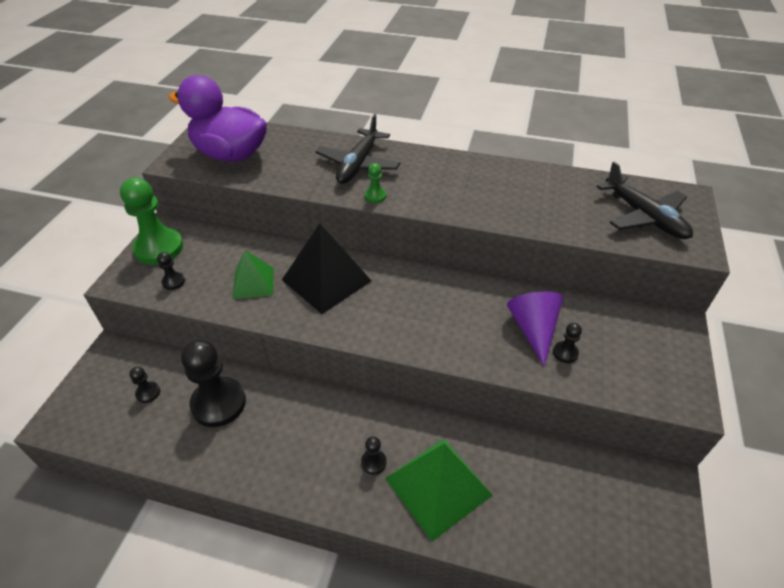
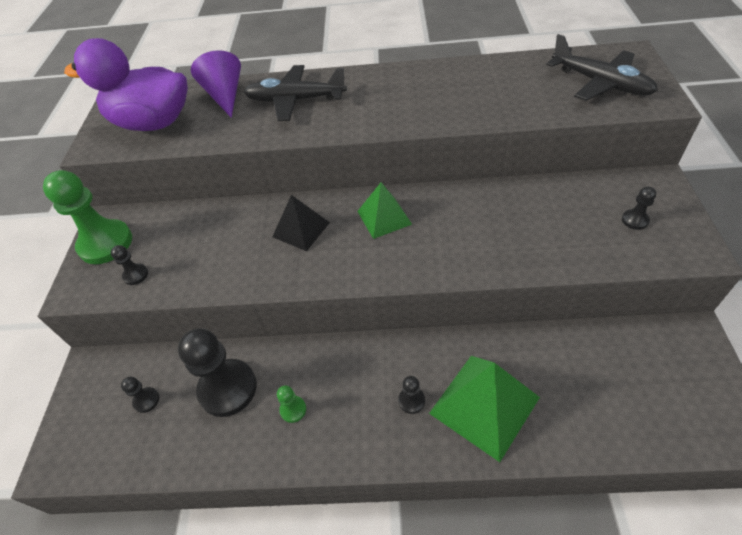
camera: 10 degrees left, 5 degrees up
green pyramid [232,250,274,299] -> green pyramid moved to [357,182,412,239]
black pyramid [282,224,372,314] -> black pyramid [272,195,330,251], size x0.61
black plane [315,114,400,184] -> black plane turned 90 degrees clockwise [244,65,347,121]
green pawn [365,163,386,203] -> green pawn moved to [277,385,306,423]
purple cone [507,292,563,366] -> purple cone moved to [191,50,241,118]
black pawn [553,323,582,363] -> black pawn moved to [622,186,656,230]

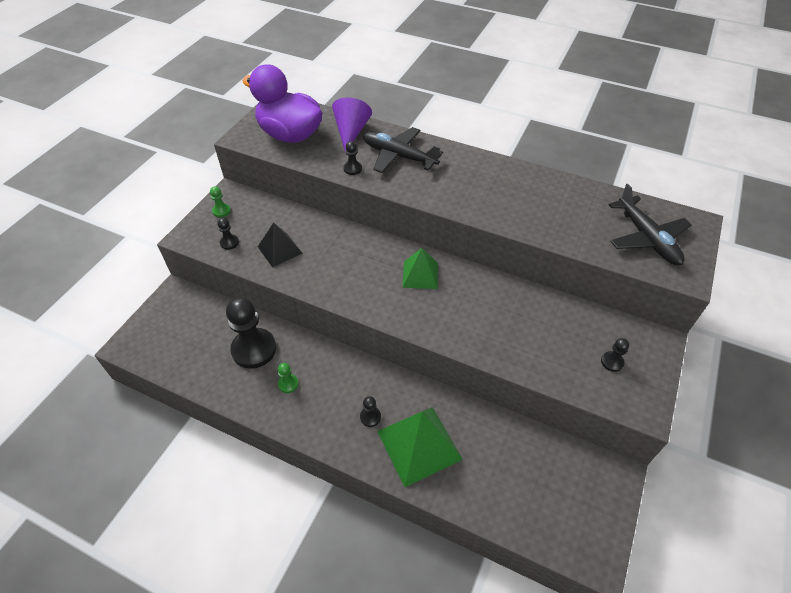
camera: 20 degrees right, 0 degrees up
green pawn [43,170,132,264] -> green pawn [210,186,231,217], size x0.44
black pawn [121,377,159,413] -> black pawn moved to [343,141,362,175]
black pyramid [272,195,330,251] -> black pyramid moved to [258,222,302,267]

